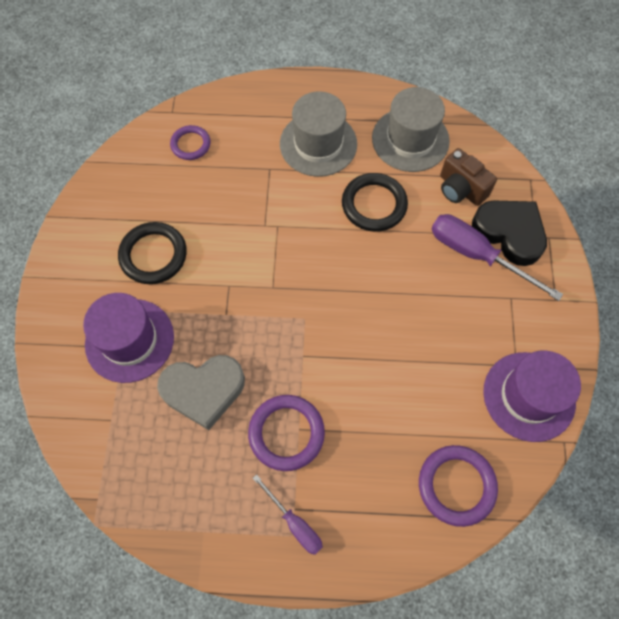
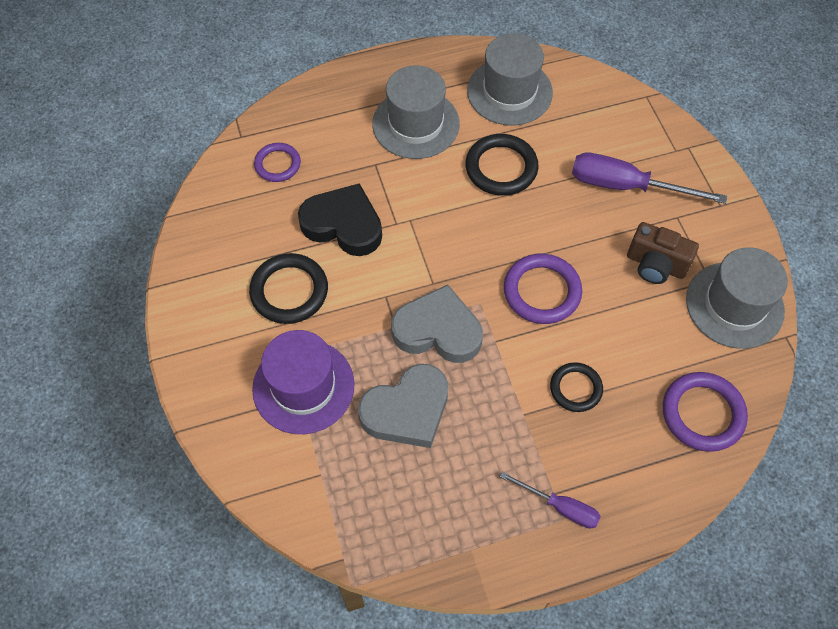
camera: 20 degrees left, 5 degrees down
purple ring [248,395,325,471] -> purple ring moved to [504,254,582,324]
brown camera [440,148,497,206] -> brown camera moved to [627,222,699,284]
black heart [472,200,547,266] -> black heart moved to [298,183,382,256]
purple hat [483,350,581,442] -> grey hat [686,247,788,349]
none -> grey heart [391,284,483,363]
none -> black ring [550,362,603,412]

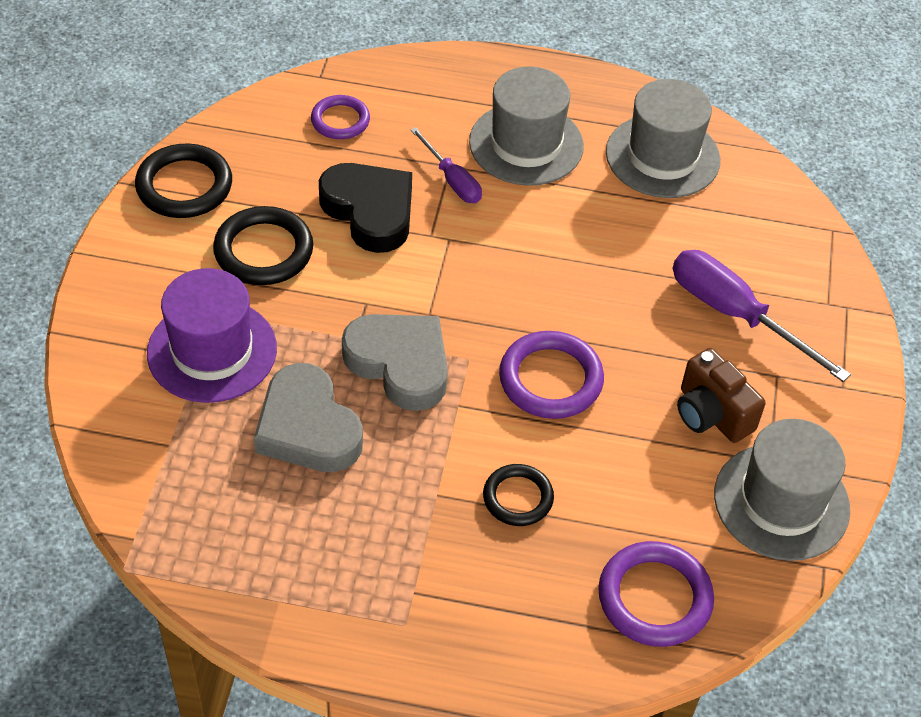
camera: 25 degrees right, 10 degrees down
grey heart [358,364,448,448] -> grey heart turned 60 degrees clockwise [254,363,363,472]
black ring [465,134,539,196] -> black ring moved to [135,144,232,218]
purple screwdriver [500,471,601,529] -> purple screwdriver moved to [410,127,482,203]

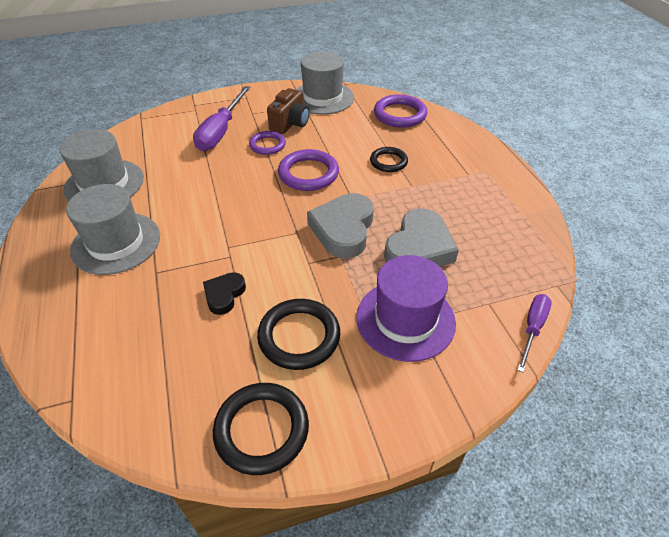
camera: 115 degrees left, 5 degrees down
purple ring [311,95,370,139] -> purple ring moved to [249,131,286,155]
black heart [319,163,412,253] -> black heart [203,272,246,315], size x0.55
purple screwdriver [410,127,482,203] -> purple screwdriver moved to [517,294,552,373]

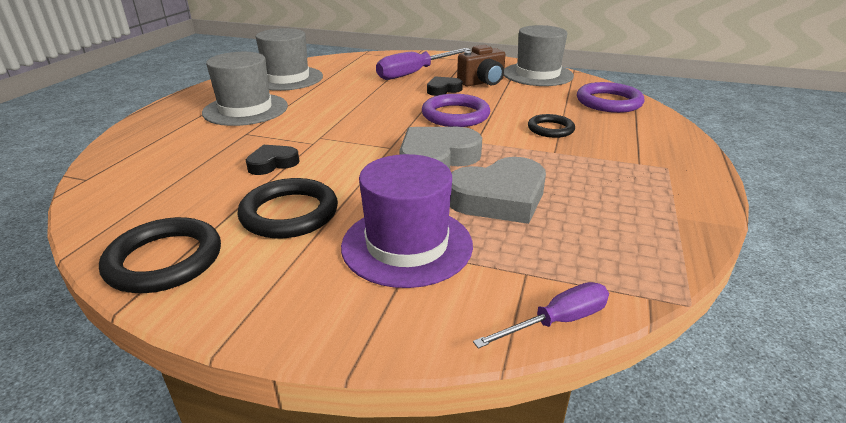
camera: 35 degrees right, 15 degrees down
purple ring [249,131,286,155] -> black heart [427,76,463,96]

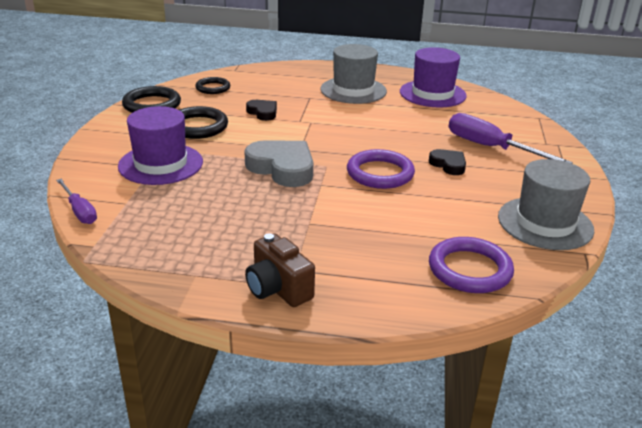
camera: 80 degrees right, 0 degrees up
grey hat [256,28,323,91] -> purple hat [400,47,467,107]
grey heart [450,157,546,224] -> none
brown camera [457,45,505,87] -> brown camera moved to [245,233,315,307]
black ring [528,114,575,138] -> black ring moved to [195,77,230,94]

